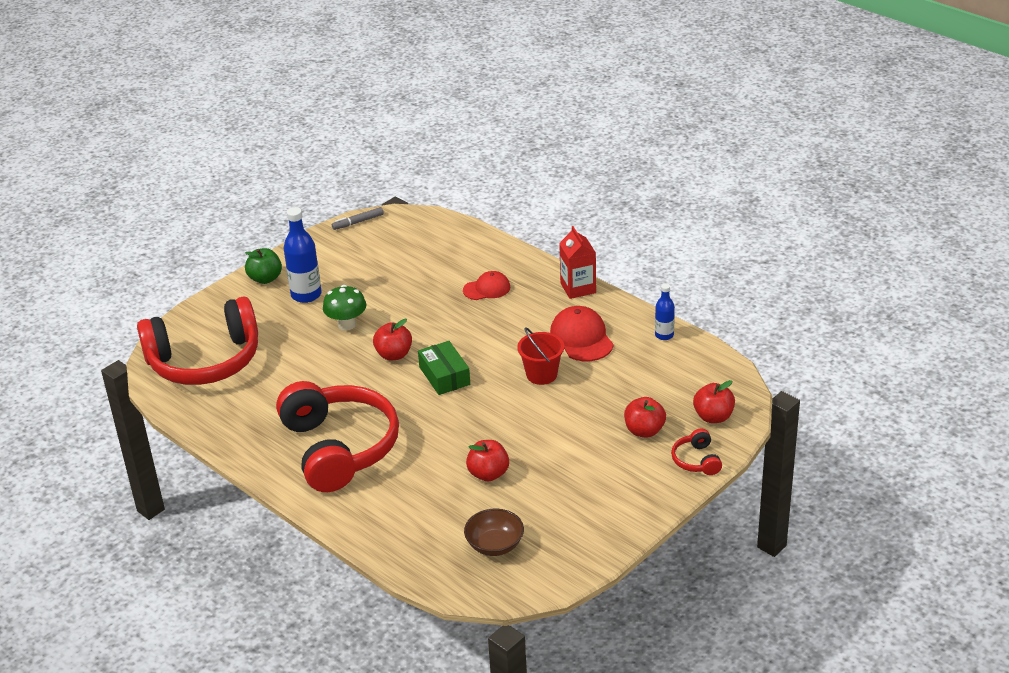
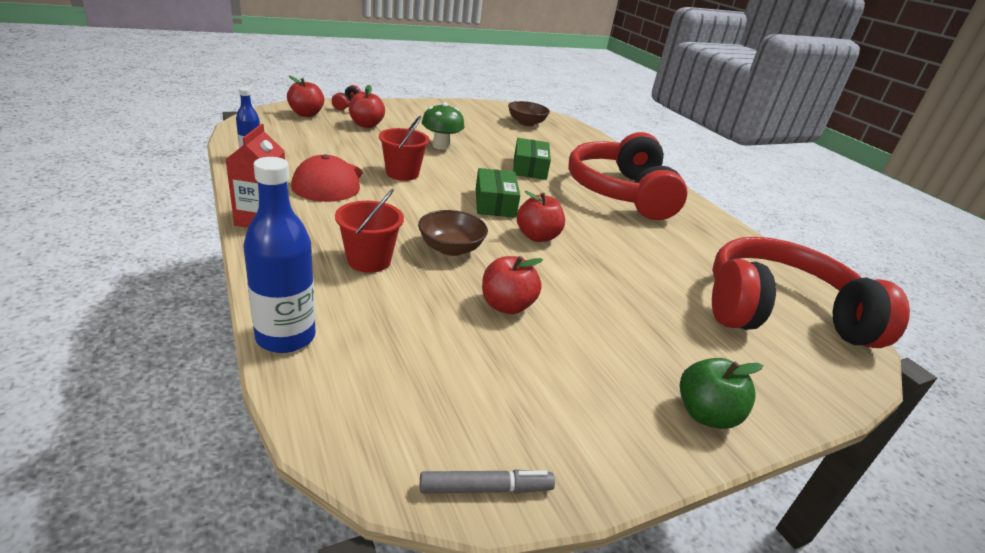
camera: 165 degrees left, 5 degrees down
blue bottle [284,207,322,303] -> blue bottle moved to [243,157,316,353]
green mushroom [323,285,366,331] -> green mushroom moved to [422,102,465,150]
red cap [463,271,510,300] -> red bucket [335,189,404,273]
red apple [466,440,509,481] -> red apple moved to [482,256,543,314]
none -> brown bowl [418,210,488,256]
none -> green box [513,138,551,180]

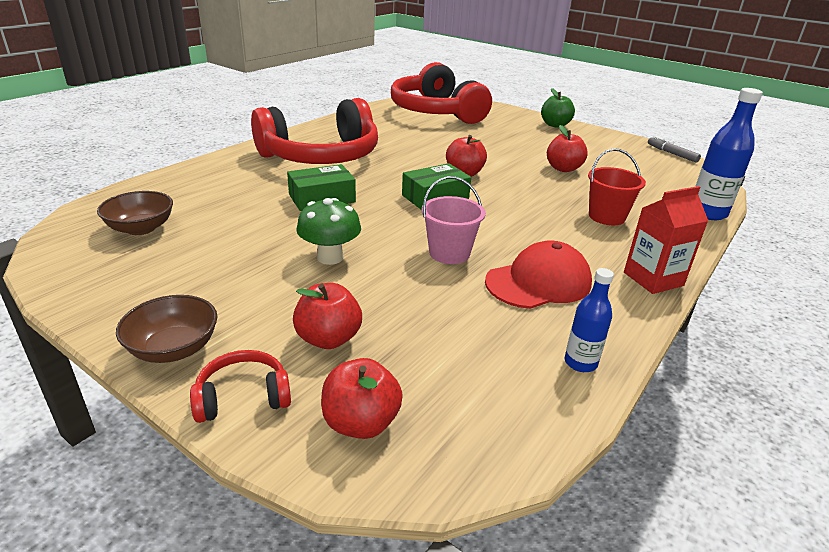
camera: 115 degrees left, 0 degrees up
red bucket [379,116,430,181] -> pink bucket [422,176,486,264]
brown bowl [418,210,488,256] -> brown bowl moved to [116,295,218,363]

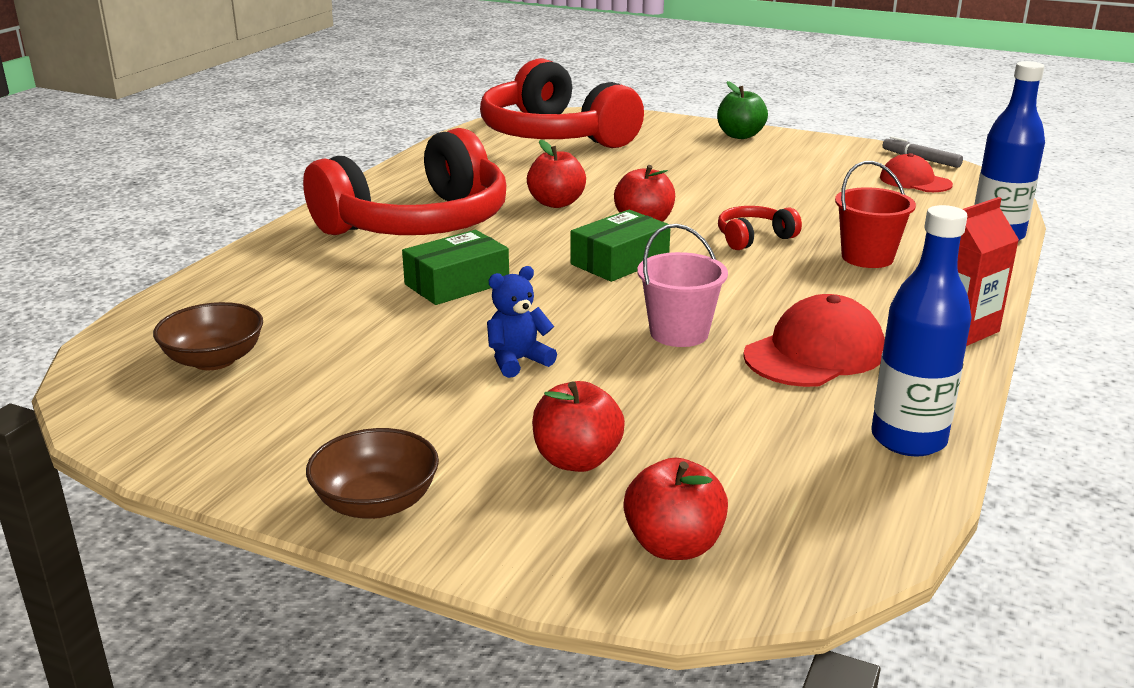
camera: 10 degrees left, 5 degrees down
red headphones [190,350,291,423] -> red headphones moved to [718,206,802,250]
green mushroom [296,198,361,265] -> blue teddy bear [487,266,557,378]
red apple [547,125,588,172] -> red apple moved to [527,140,586,208]
blue bottle [564,268,614,372] -> blue bottle [871,205,972,456], size x1.72
none -> red cap [880,153,953,192]

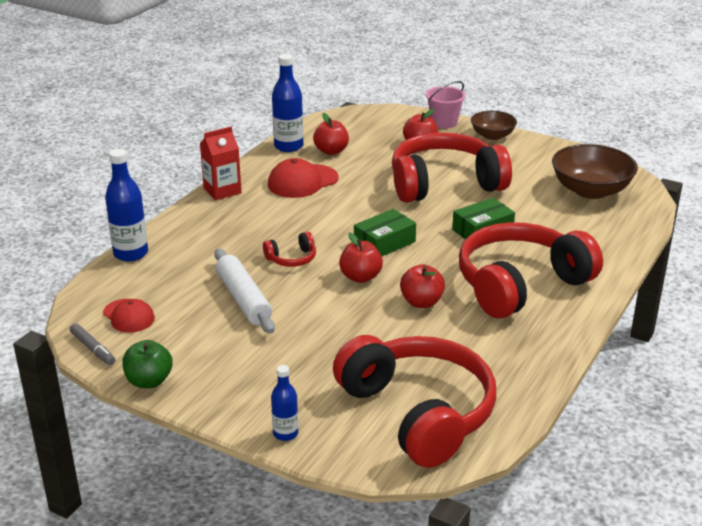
camera: 175 degrees left, 5 degrees up
brown bowl [153,302,263,370] -> brown bowl [552,144,638,199], size x1.66
blue teddy bear [487,266,557,378] -> red headphones [392,133,512,203]
red apple [623,458,728,560] -> red apple moved to [313,113,349,155]
pink bucket [637,224,728,347] -> pink bucket moved to [426,81,466,129]
green apple [717,81,768,139] -> green apple moved to [122,340,173,388]
red bucket [835,161,916,268] -> none
none -> white rolling pin [215,249,275,334]
none -> blue bottle [271,365,298,441]

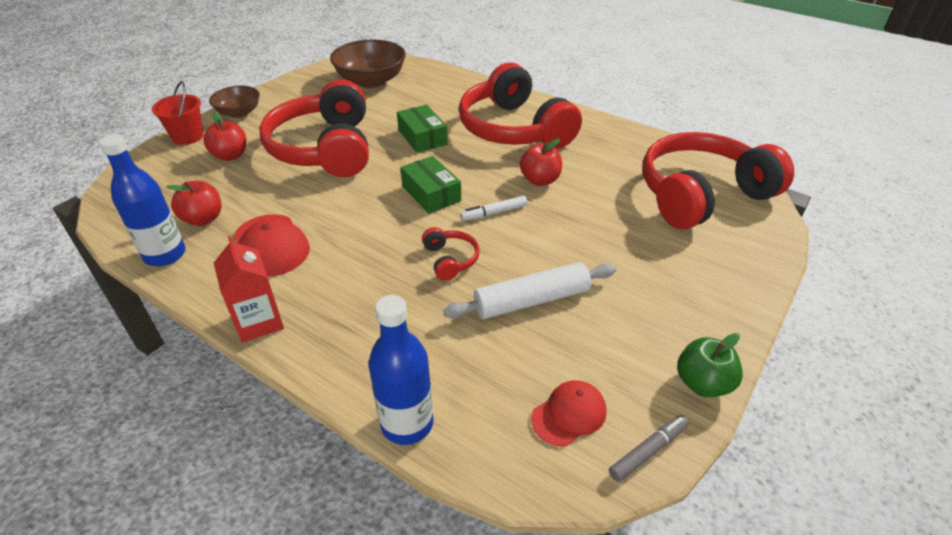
camera: 85 degrees left, 10 degrees up
blue bottle [271,365,298,441] -> none
red apple [339,232,383,283] -> white marker [460,196,528,221]
pink bucket [426,81,466,129] -> red bucket [152,81,203,145]

